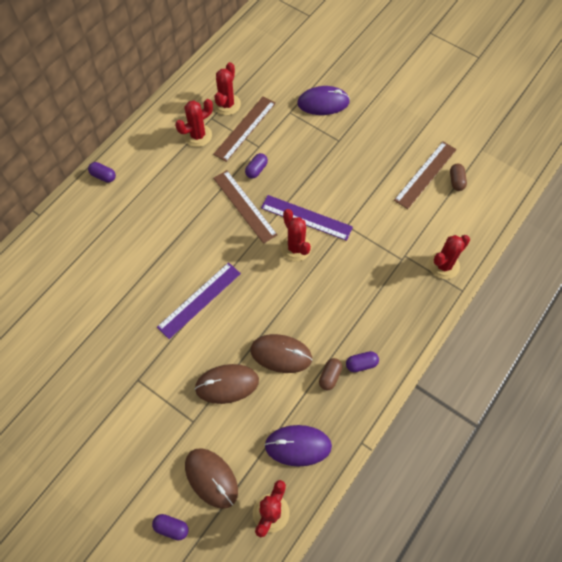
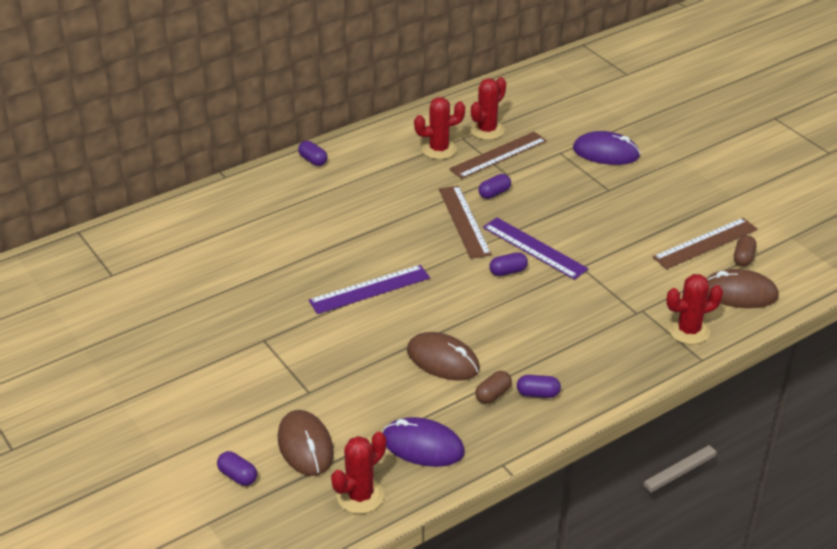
camera: 20 degrees right, 25 degrees down
brown mouse [195,364,259,404] -> brown mouse moved to [707,269,779,308]
red cactus [281,209,311,262] -> purple capsule [489,252,528,276]

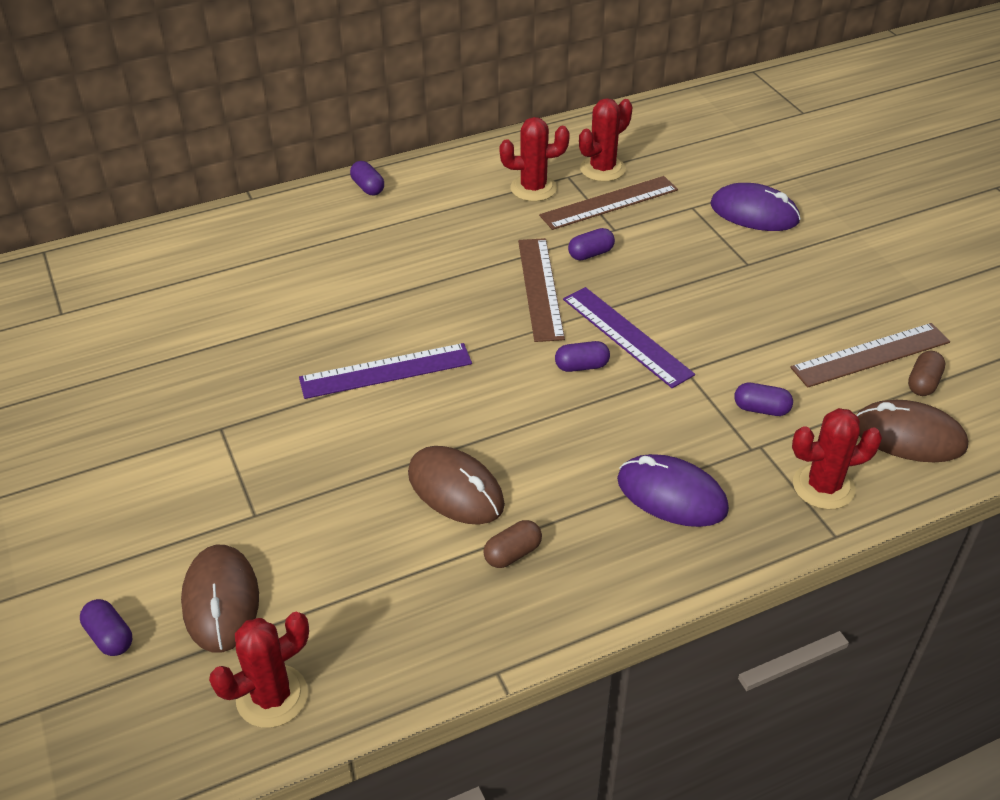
camera: 10 degrees right, 5 degrees up
purple mouse [383,417,465,467] -> purple mouse moved to [617,454,729,527]
purple capsule [517,375,561,398] -> purple capsule moved to [734,383,793,416]

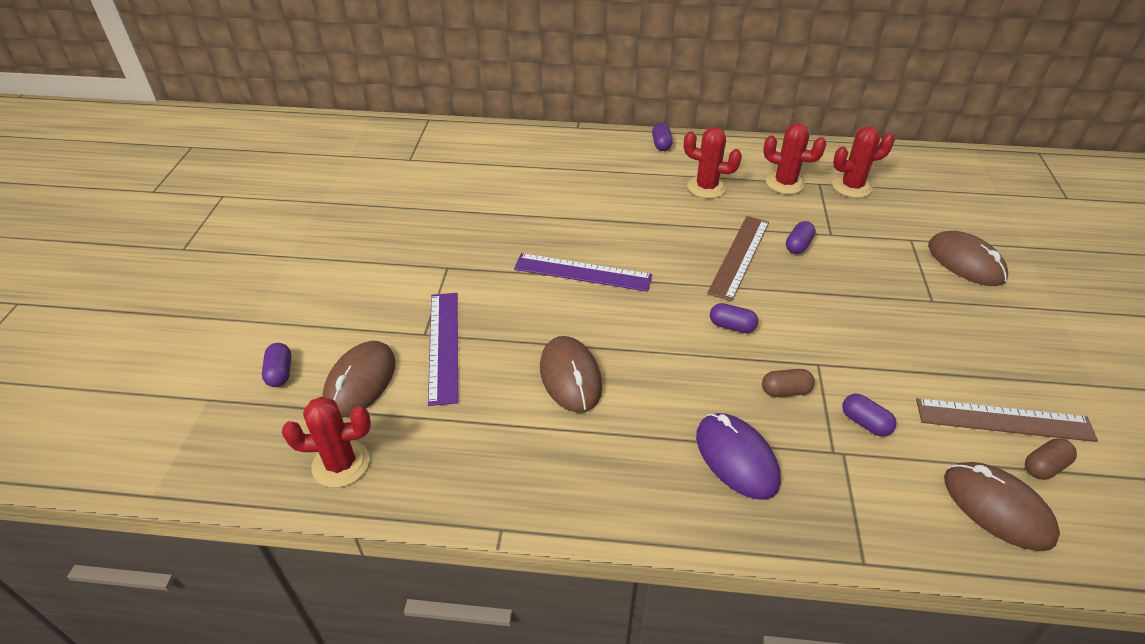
camera: 30 degrees right, 0 degrees up
brown capsule [484,520,542,568] -> brown capsule moved to [762,369,815,397]
brown ruler [539,176,678,230] -> none
purple ruler [563,287,695,388] -> purple ruler moved to [428,293,458,406]
purple capsule [568,228,615,261] -> purple capsule turned 60 degrees counterclockwise [786,221,816,254]
purple mouse [711,183,801,231] -> brown mouse [928,231,1008,286]
red cactus [792,408,882,510] -> red cactus moved to [684,127,742,198]

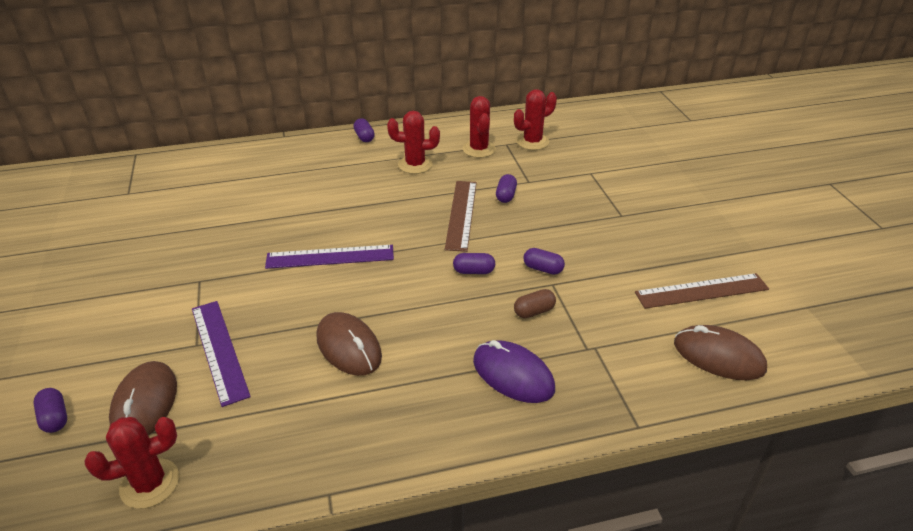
camera: 20 degrees left, 5 degrees down
red cactus [763,123,826,194] -> red cactus turned 75 degrees clockwise [462,96,496,158]
purple capsule [842,393,896,436] -> purple capsule moved to [523,248,565,275]
brown mouse [928,231,1008,286] -> none
brown capsule [1025,438,1077,480] -> none

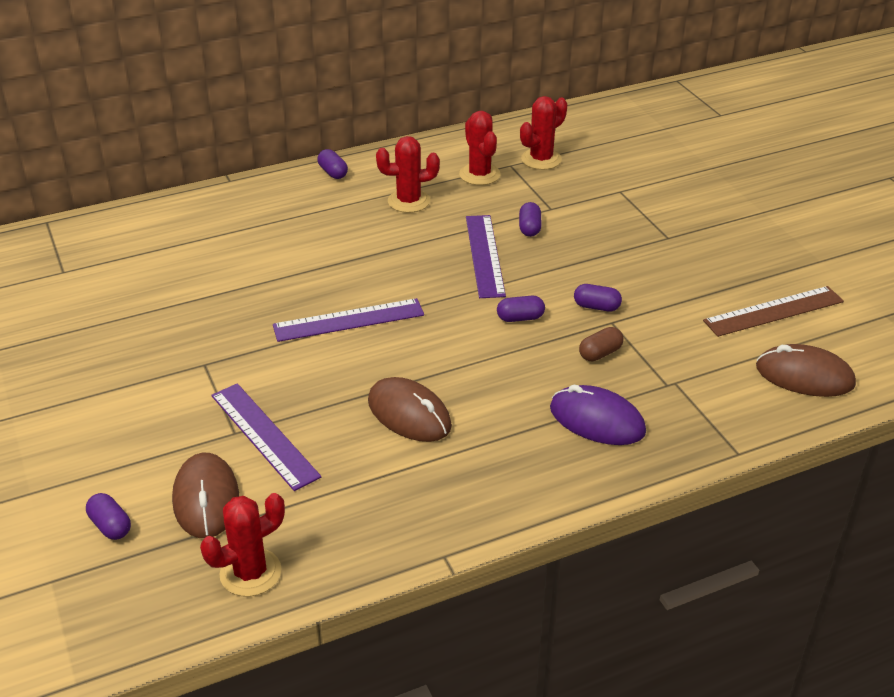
camera: 10 degrees left, 0 degrees up
brown ruler [445,181,477,252] -> purple ruler [466,215,506,298]

